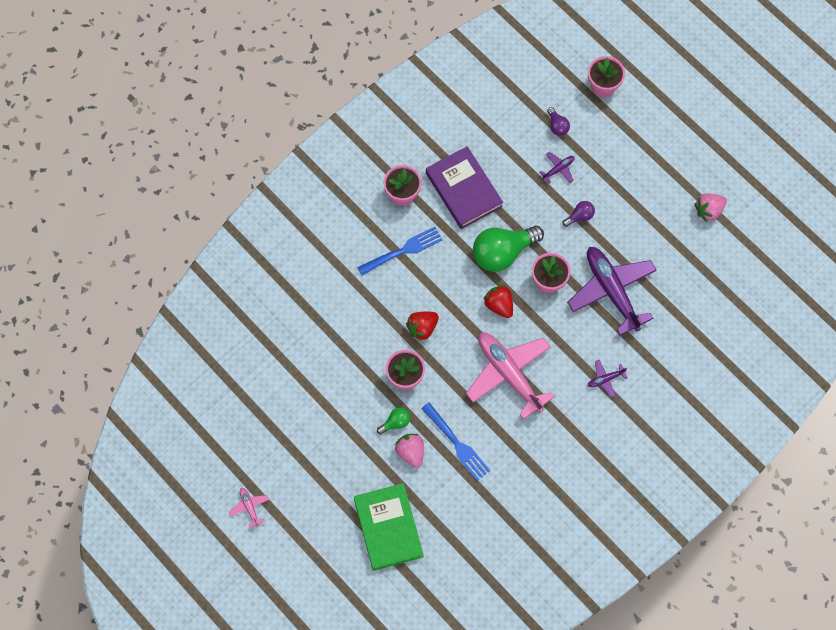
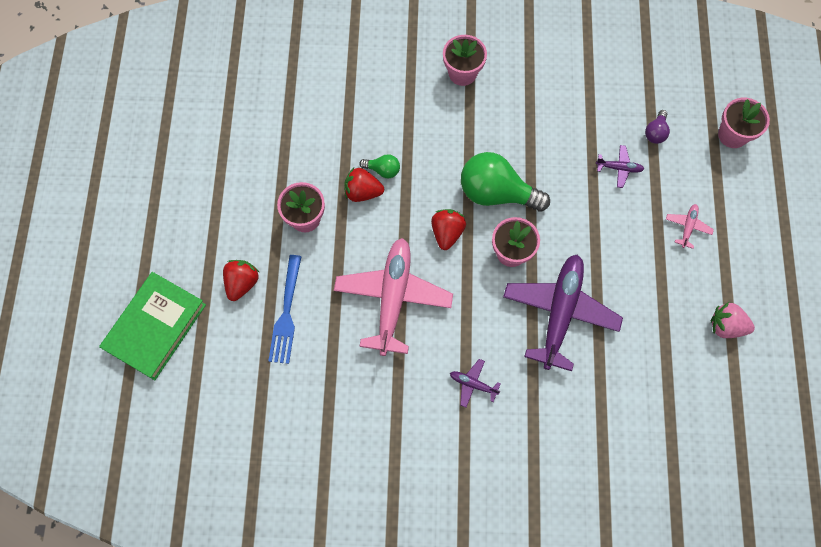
camera: 45 degrees right, 0 degrees up
pink plane [229,487,269,528] -> pink plane moved to [666,204,714,249]
blue fork [357,227,442,275] -> none
green light bulb [377,408,410,435] -> green light bulb moved to [359,154,400,178]
pink strawberry [395,434,424,468] -> red strawberry [223,260,259,301]
purple book [426,146,503,229] -> none
purple light bulb [562,201,595,227] -> none

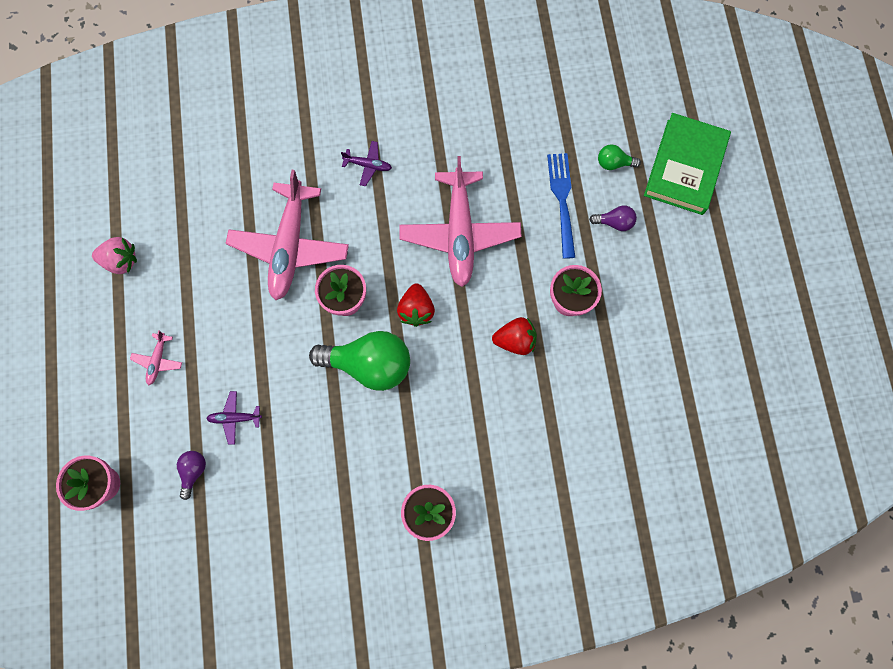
camera: 170 degrees right, 5 degrees up
red strawberry [223,260,259,301] -> purple light bulb [589,205,637,231]
green light bulb [359,154,400,178] -> green light bulb moved to [598,144,641,170]
purple plane [503,255,623,371] -> pink plane [225,170,349,300]

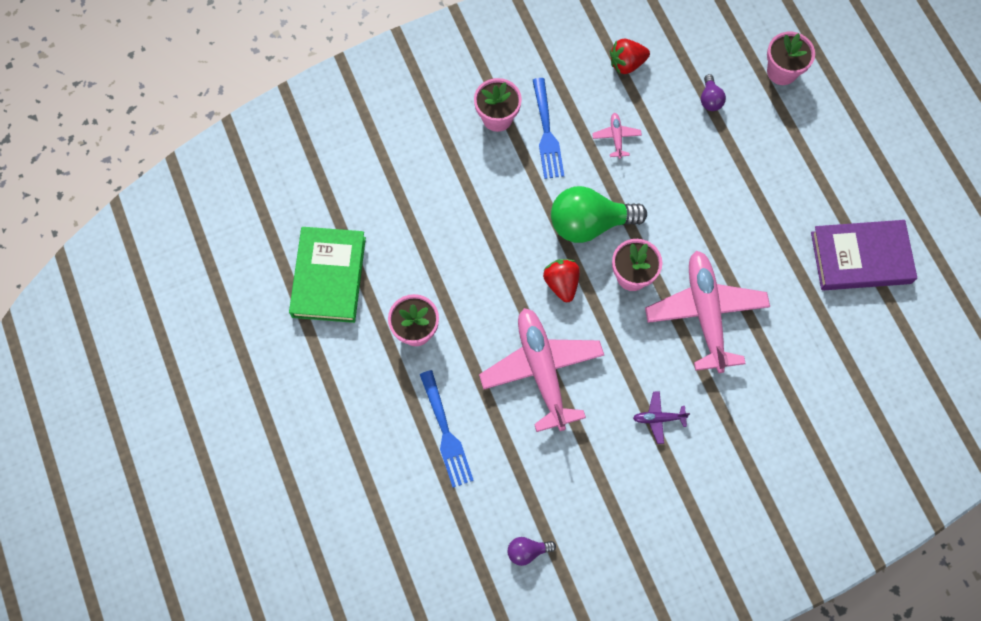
camera: 165 degrees right, 5 degrees down
pink strawberry [92,237,137,274] -> purple book [811,220,917,290]
pink plane [130,330,182,385] -> pink plane moved to [592,113,642,159]
purple plane [206,391,262,445] -> none
red strawberry [492,317,537,355] -> red strawberry moved to [610,39,650,74]
purple light bulb [589,205,637,231] -> purple light bulb moved to [507,537,556,566]
green light bulb [598,144,641,170] -> none
green book [644,113,731,215] -> green book moved to [289,227,366,323]
none -> blue fork [533,78,564,179]

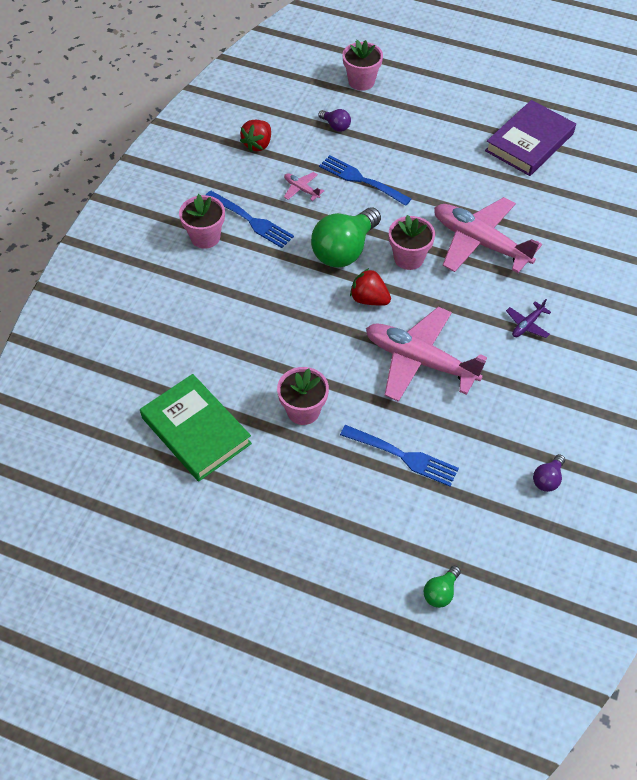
camera: 45 degrees left, 15 degrees down
none -> blue fork [319,155,411,206]
none -> green light bulb [424,566,461,608]

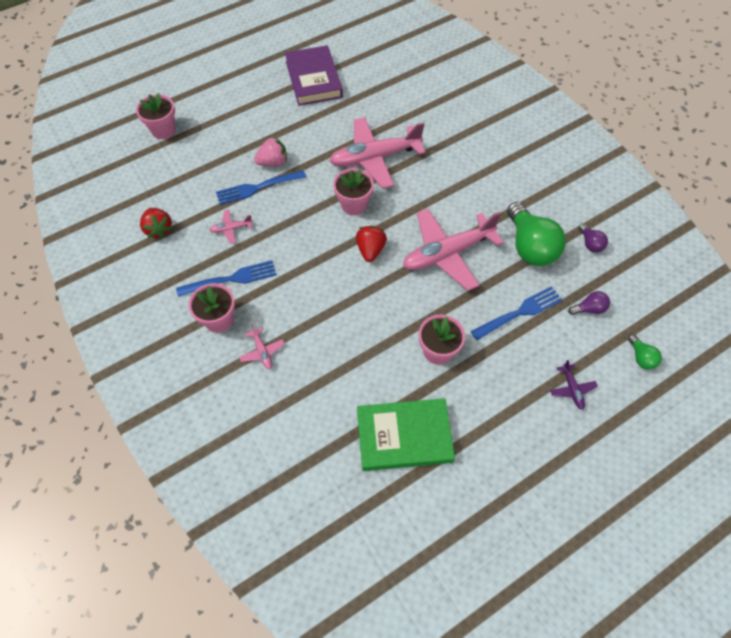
camera: 55 degrees left, 5 degrees up
green light bulb [311,207,381,267] -> green light bulb moved to [507,202,566,266]
purple light bulb [318,109,351,132] -> purple light bulb moved to [568,291,610,315]
red strawberry [350,268,391,306] -> red strawberry turned 120 degrees clockwise [356,226,387,262]
purple plane [506,299,551,338] -> purple plane moved to [550,360,598,410]
none -> pink plane [239,325,285,369]
none -> pink strawberry [254,137,287,166]

